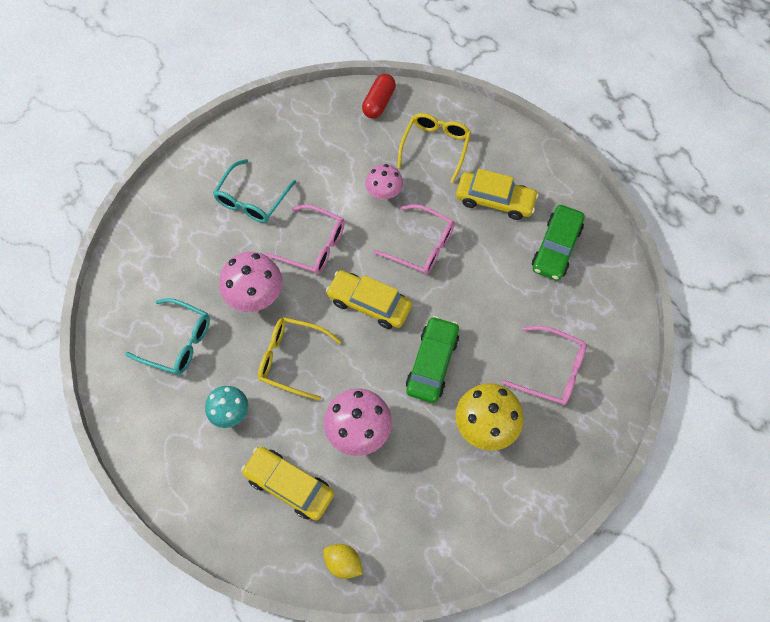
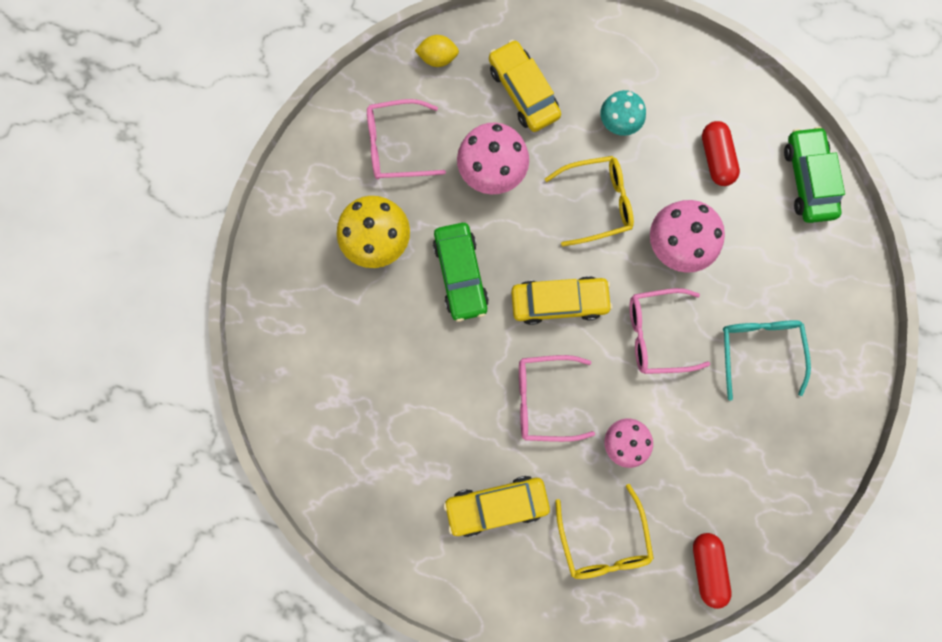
camera: 150 degrees right, 15 degrees up
turquoise glasses [125,298,210,375] -> red capsule [702,121,740,186]
yellow car [241,447,334,520] -> yellow car turned 120 degrees counterclockwise [489,39,561,132]
pink glasses [502,326,587,405] -> pink glasses moved to [367,99,446,179]
green car [532,205,584,281] -> green car moved to [784,126,845,223]

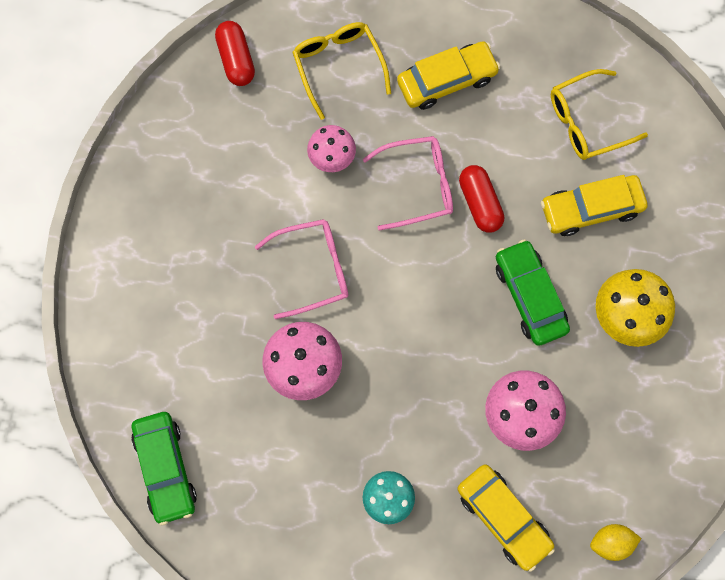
camera: 170 degrees right, 5 degrees down
pink glasses [367,99,446,179] -> none
yellow car [511,276,613,325] -> yellow car moved to [541,175,647,236]
yellow glasses [545,156,634,247] -> yellow glasses moved to [551,69,648,160]
red capsule [702,121,740,186] -> red capsule moved to [459,165,504,233]
turquoise glasses [723,320,811,401] -> none

